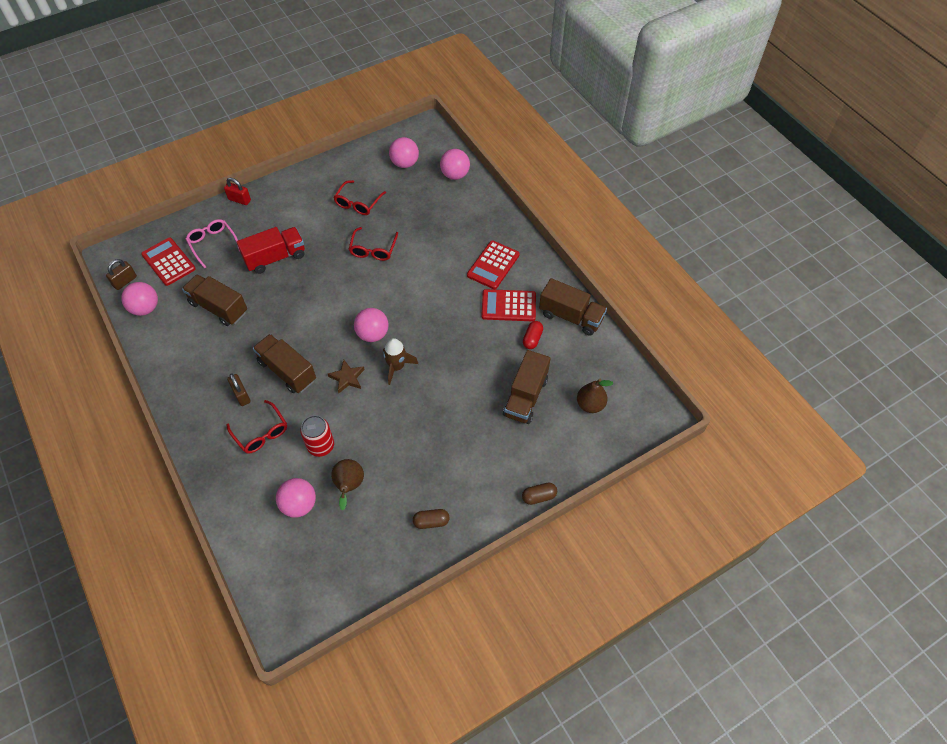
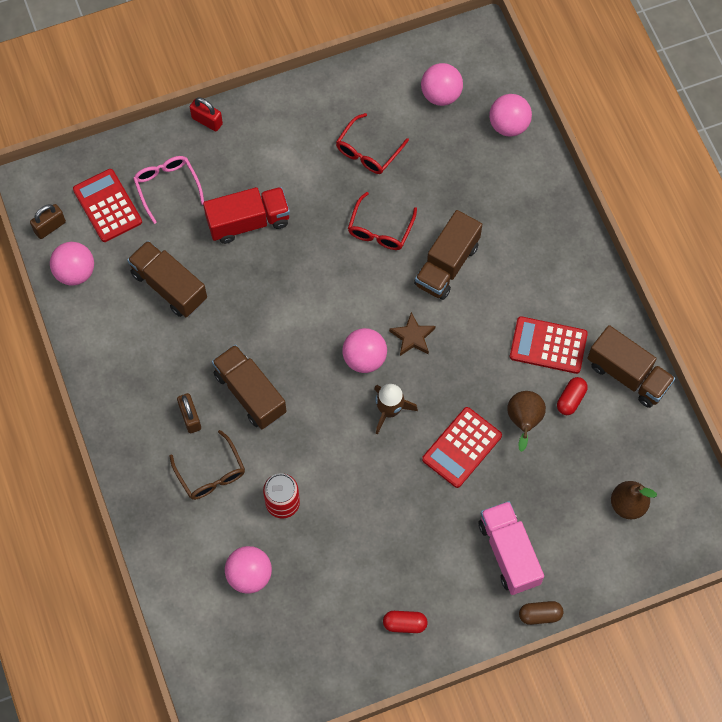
camera: 10 degrees right, 10 degrees up
red glasses [226,400,287,454] -> brown glasses [169,430,245,500]
brown star [328,360,365,393] -> brown star moved to [389,312,435,356]
brown pear [331,459,364,511] -> brown pear moved to [507,391,546,452]
brown capsule [413,509,450,529] -> red capsule [383,611,428,633]
red calculator [467,240,520,289] -> red calculator moved to [422,407,502,488]
brown truck [503,350,550,424] -> brown truck moved to [414,210,482,300]
none -> pink truck [478,501,544,595]

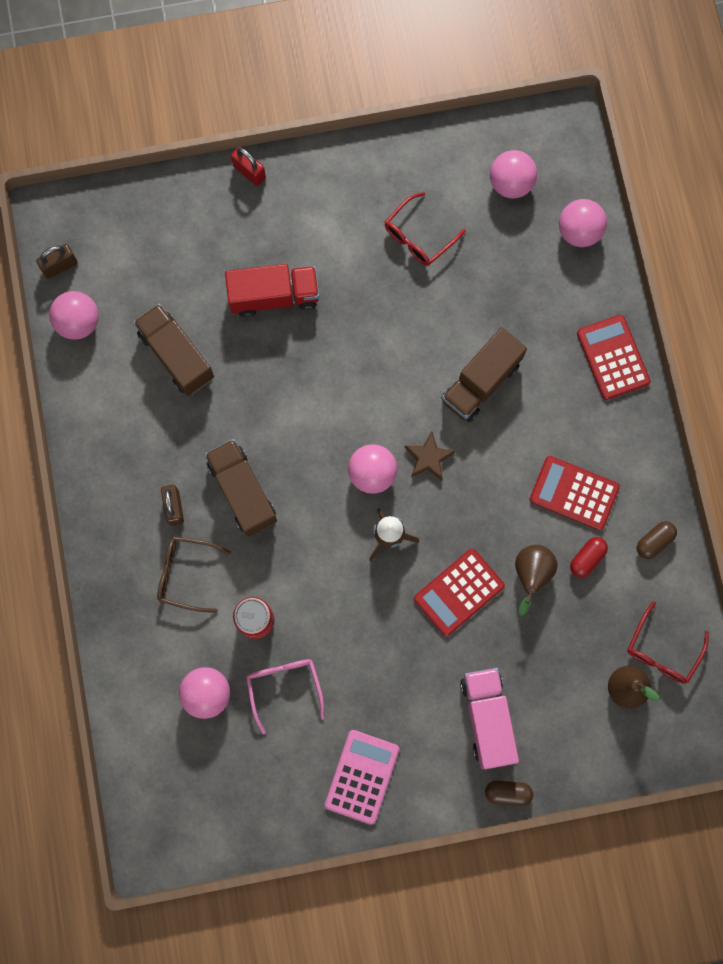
camera: 10 degrees right, 10 degrees up
red calculator [73,169,142,242] -> red calculator moved to [577,315,651,400]
pink glasses [133,156,204,224] -> pink glasses moved to [246,659,325,734]
brown glasses [169,430,245,500] -> brown glasses turned 120 degrees clockwise [157,536,231,613]
red glasses [348,192,417,250] -> red glasses moved to [627,601,709,684]
red capsule [383,611,428,633] -> pink calculator [325,730,399,825]
brown truck [587,325,675,408] -> brown capsule [637,521,677,559]

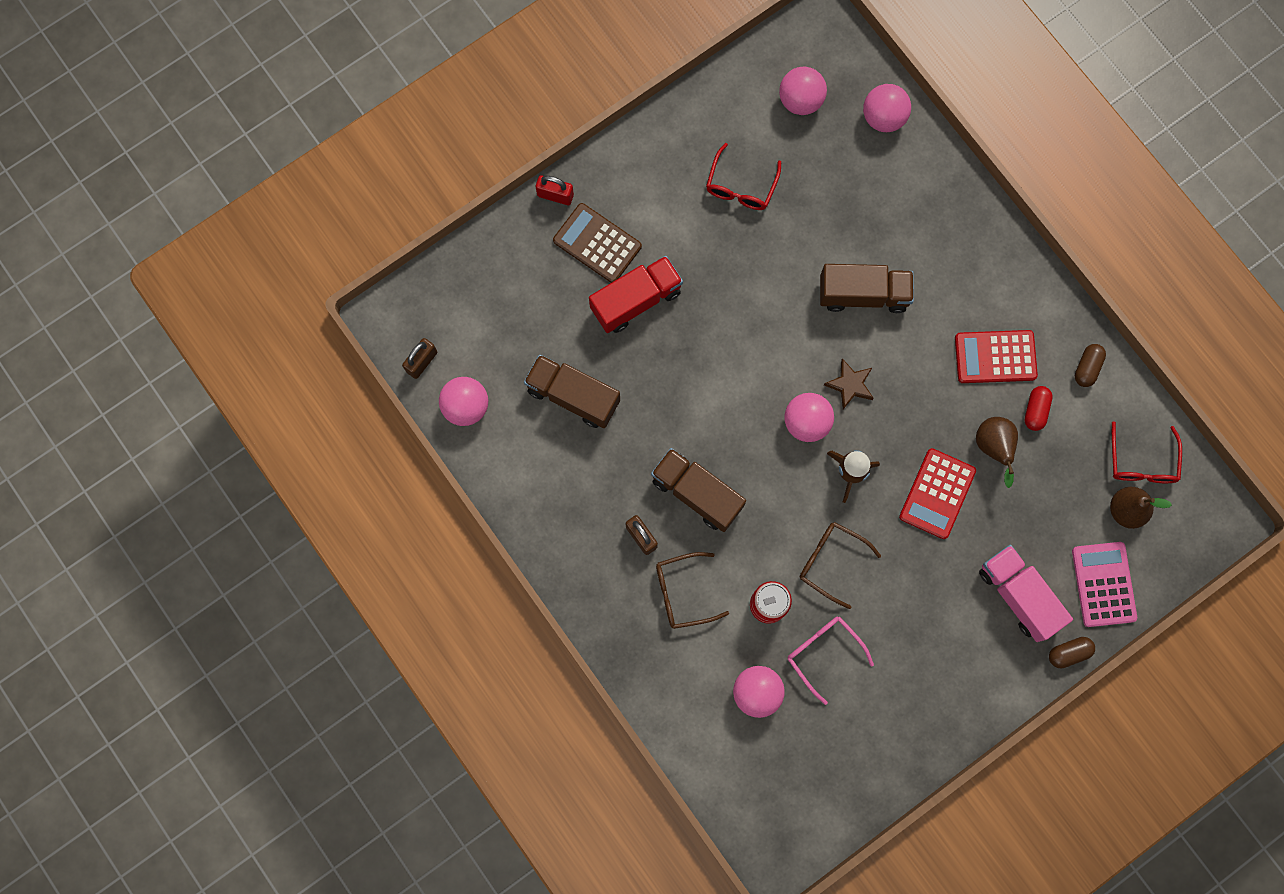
camera: 25 degrees left, 0 degrees up
pink calculator [325,730,399,825] -> pink calculator moved to [1072,542,1137,627]
brown truck [441,327,527,422] -> brown truck turned 105 degrees counterclockwise [820,264,914,313]
red calculator [577,315,651,400] -> none
none -> brown calculator [553,203,642,283]
none -> brown glasses [799,522,881,609]

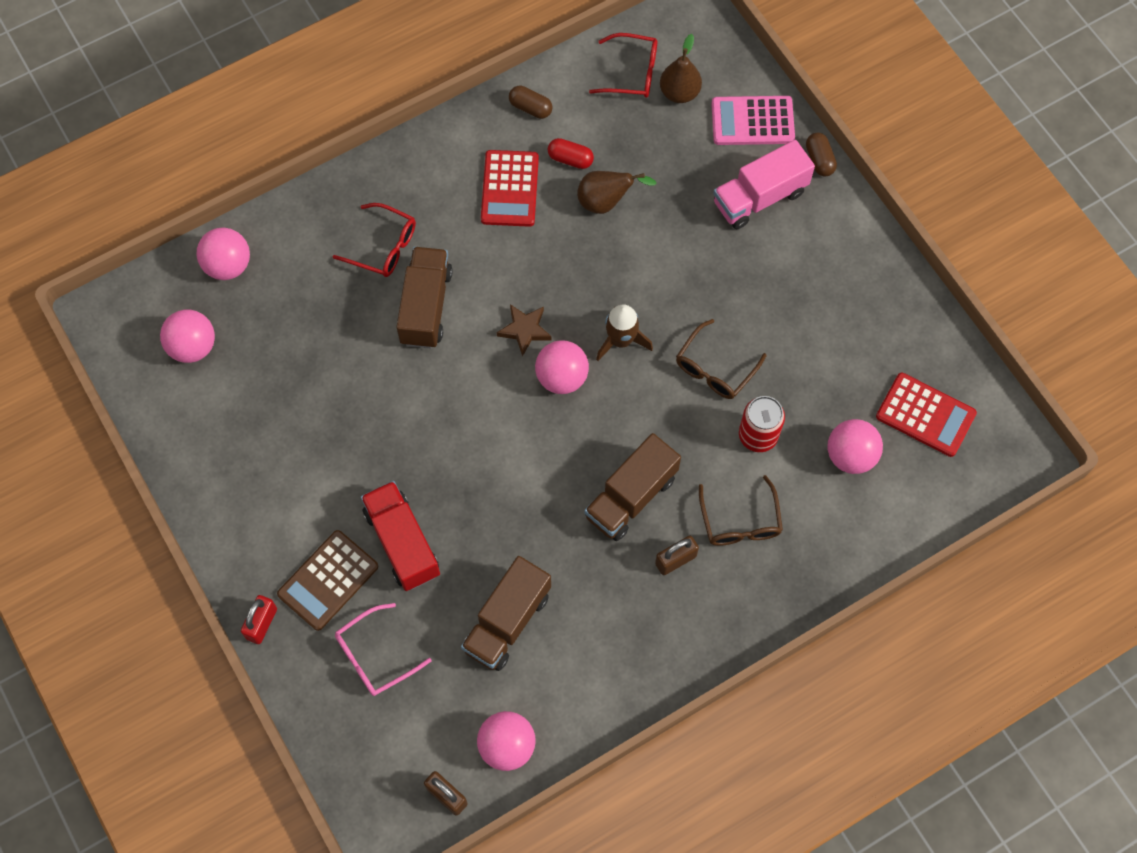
camera: 85 degrees left, 10 degrees down
red glasses [706,143,781,210] -> red glasses moved to [332,203,416,277]
pink glasses [788,617,874,705] -> pink glasses moved to [335,603,432,696]
red calculator [899,448,976,539] -> red calculator moved to [876,373,977,457]

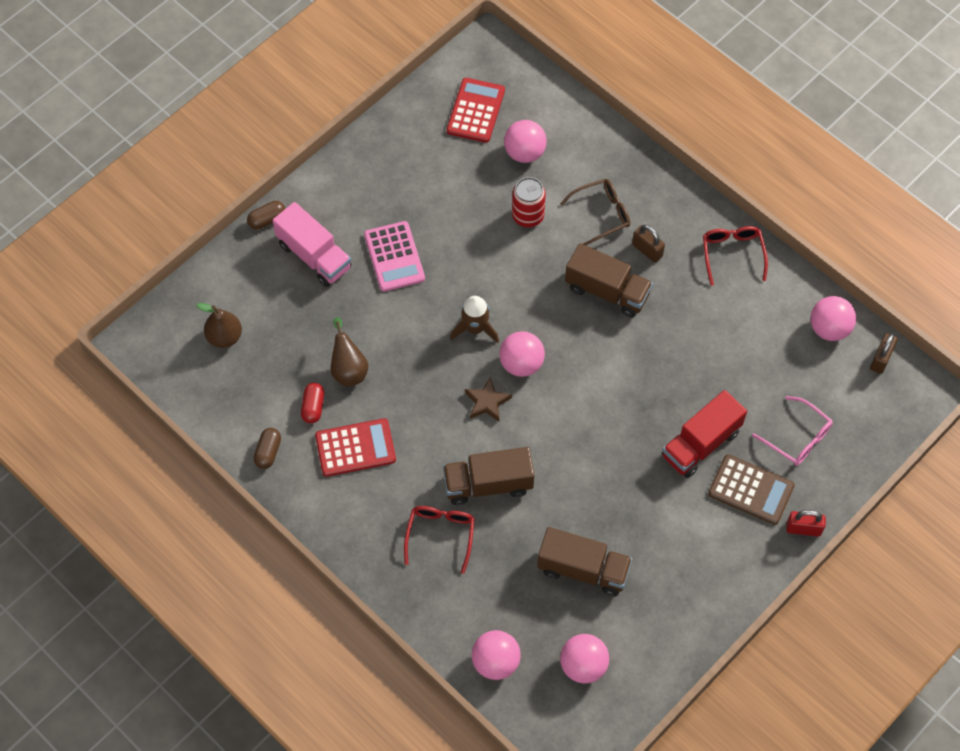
camera: 105 degrees left, 5 degrees down
brown truck [461,556,551,671] -> brown truck moved to [537,527,632,596]
red glasses [589,33,657,98] -> red glasses moved to [703,226,768,286]
brown glasses [676,319,766,399] -> none
pink calculator [711,96,795,145] -> pink calculator moved to [364,221,425,292]

